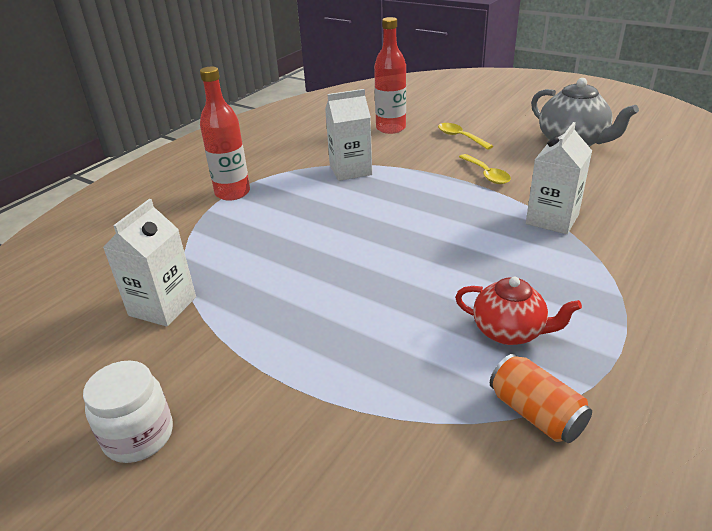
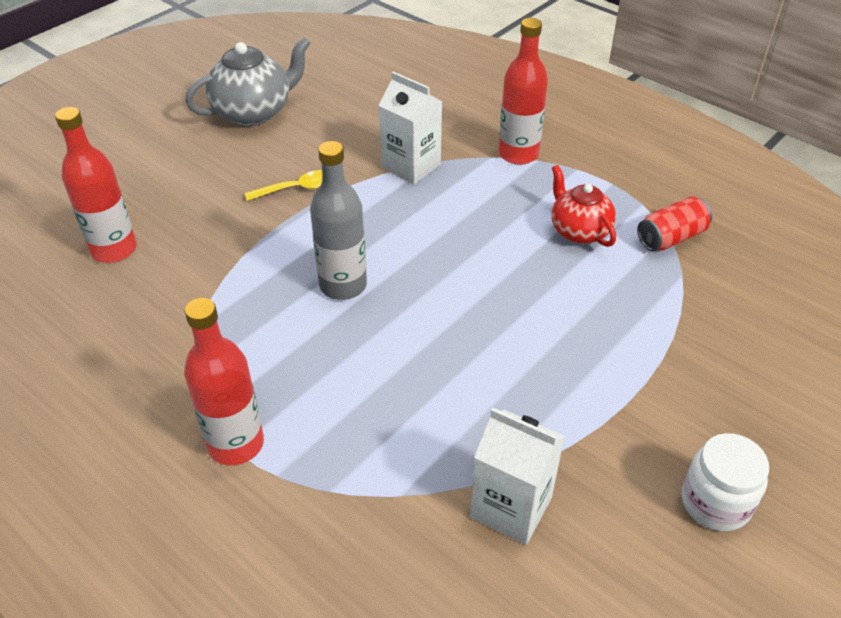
camera: 85 degrees left, 10 degrees up
white carton [325,89,372,181] -> none
yellow spoon [438,123,493,150] -> none
red teapot [455,277,582,345] -> red teapot turned 60 degrees counterclockwise [552,165,616,247]
orange can [490,354,592,443] -> red can [637,196,712,251]
none -> grey bottle [310,141,367,300]
none -> red bottle [498,18,548,165]

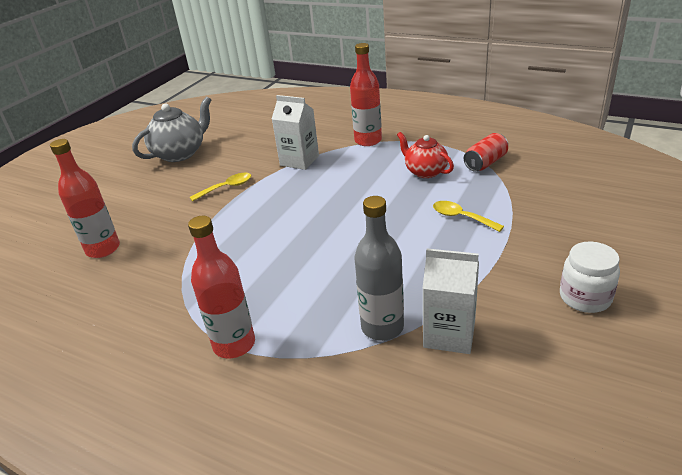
camera: 10 degrees left, 10 degrees down
grey bottle [310,141,367,300] -> grey bottle moved to [354,196,404,341]
none -> yellow spoon [433,201,504,232]

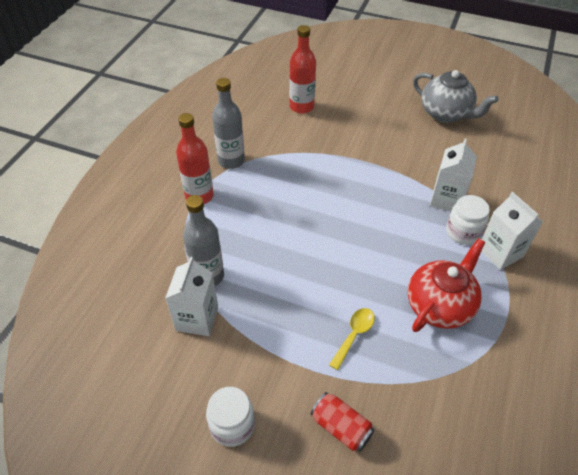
camera: 80 degrees right, 15 degrees up
yellow spoon [190,173,252,202] -> none
red bottle [350,43,382,146] -> white carton [481,192,543,270]
red teapot [397,132,454,178] -> red teapot [408,238,486,332], size x1.51
red can [464,133,508,172] -> red can moved to [311,392,374,452]
none -> grey bottle [212,78,245,169]
none -> white jar [446,195,490,245]

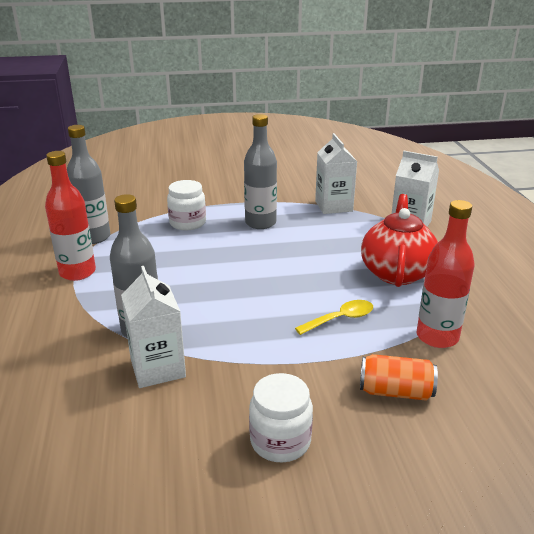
camera: 30 degrees left, 20 degrees down
red bottle [289,25,316,114] -> red bottle moved to [417,200,475,348]
red can [311,392,374,452] -> orange can [360,354,438,401]
yellow spoon [329,308,375,370] -> yellow spoon turned 60 degrees clockwise [295,300,373,335]
grey teapot [413,70,499,123] -> none
white jar [446,195,490,245] -> white jar moved to [167,180,206,230]
none -> grey bottle [244,114,277,229]

